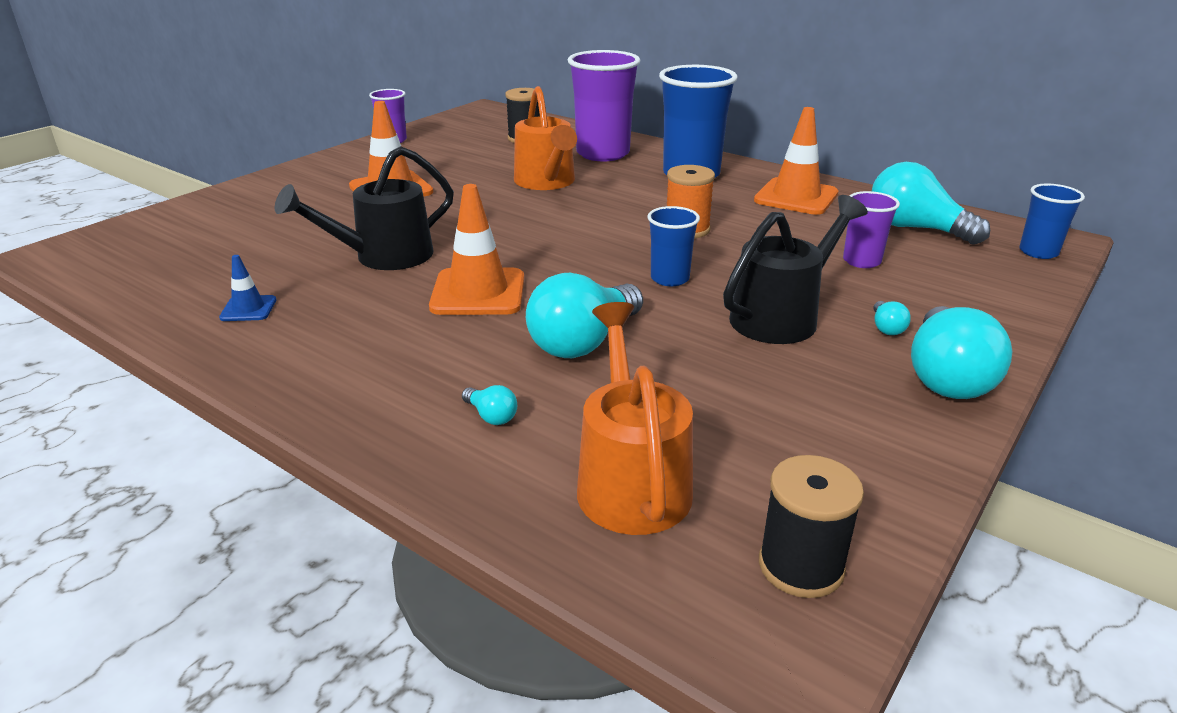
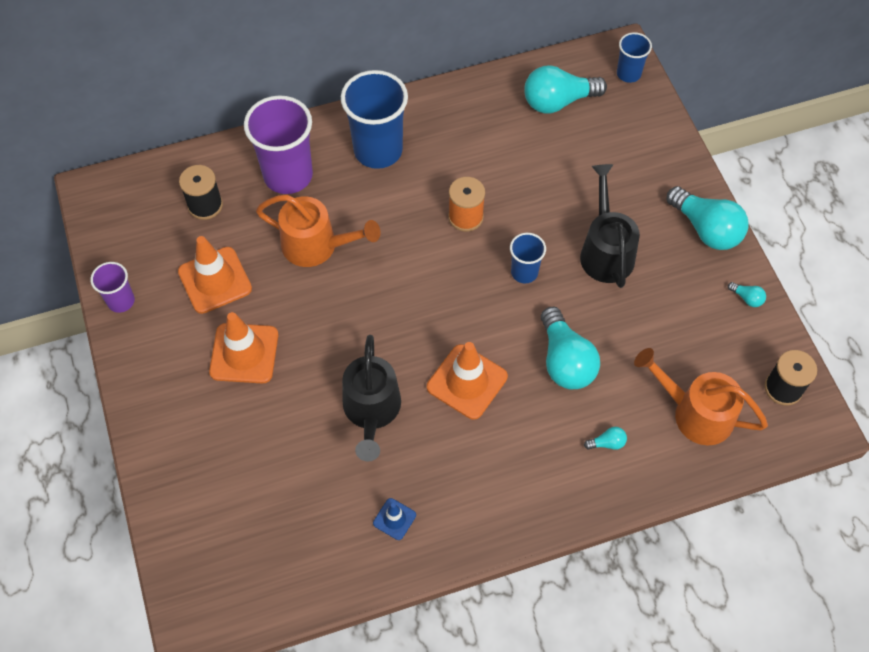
camera: 55 degrees left, 30 degrees up
orange traffic cone [754,107,838,215] -> orange traffic cone moved to [178,236,252,314]
purple cup [843,191,900,268] -> none
turquoise light bulb [873,301,911,335] -> turquoise light bulb moved to [728,282,766,307]

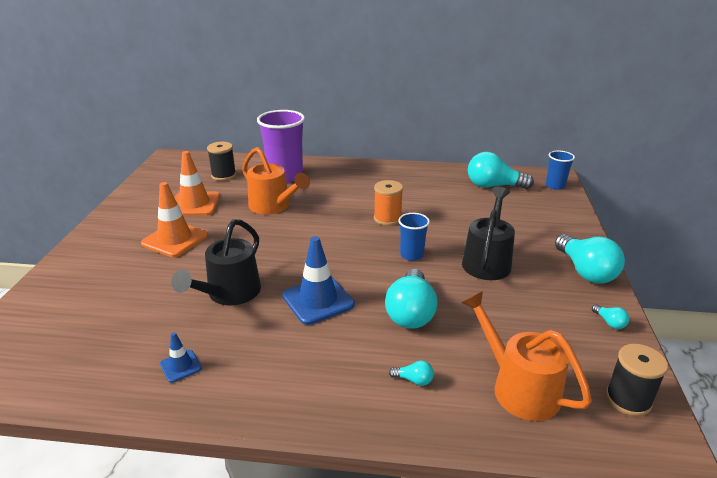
camera: 25 degrees right, 30 degrees down
purple cup [90,262,135,313] -> none
blue cup [341,70,408,169] -> none
orange traffic cone [427,342,508,420] -> blue traffic cone [282,236,355,325]

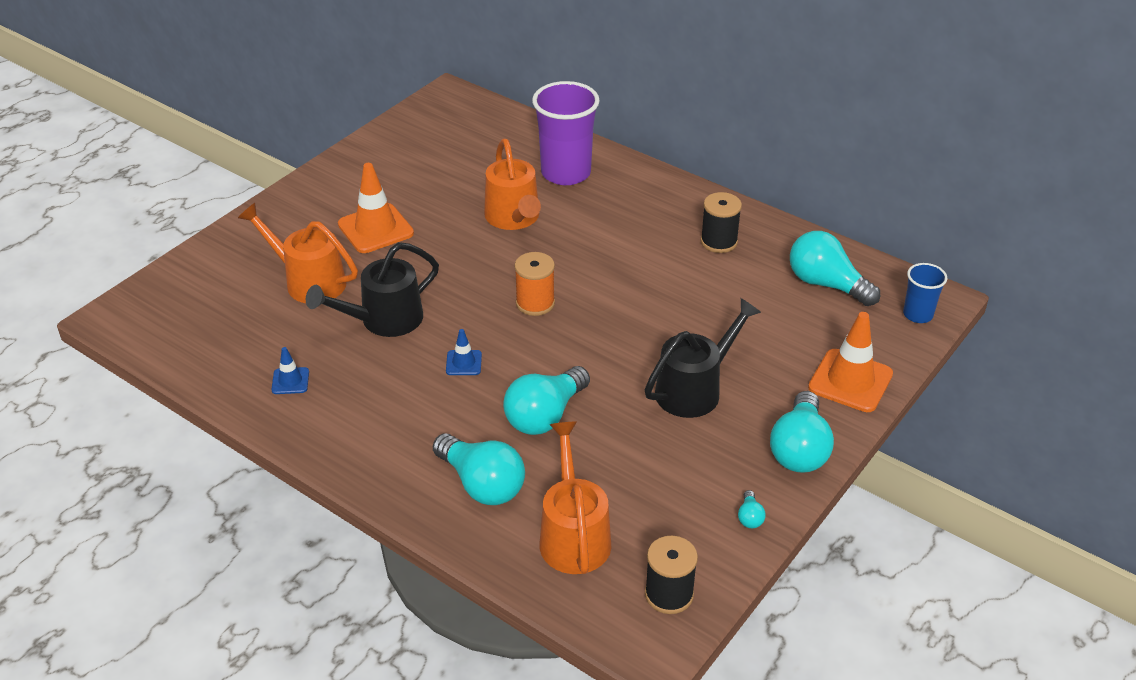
camera: 30 degrees right, 10 degrees up
orange traffic cone [175,151,220,216] -> orange traffic cone moved to [808,312,893,412]
black spool [207,142,236,181] -> black spool moved to [700,192,742,253]
blue traffic cone [282,236,355,325] -> blue traffic cone [446,329,482,375], size x0.50
orange spool [374,180,403,226] -> orange spool moved to [515,252,555,316]
turquoise light bulb [389,361,434,386] -> turquoise light bulb [433,434,525,505], size x2.39
blue cup [398,213,430,261] -> none
none -> orange watering can [238,203,358,303]

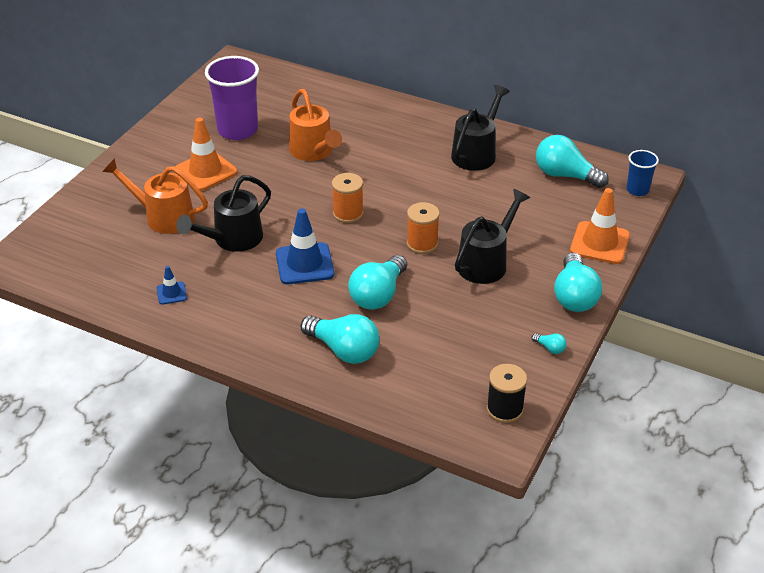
camera: 10 degrees left, 0 degrees up
blue traffic cone [446,329,482,375] -> blue traffic cone [276,209,334,284], size x1.98
purple cup [532,81,600,185] -> purple cup moved to [205,56,259,140]
orange watering can [540,422,611,574] -> none
black spool [700,192,742,253] -> black watering can [451,85,510,171]
turquoise light bulb [738,490,766,528] -> turquoise light bulb turned 45 degrees counterclockwise [531,333,567,354]
none -> orange spool [407,202,440,254]

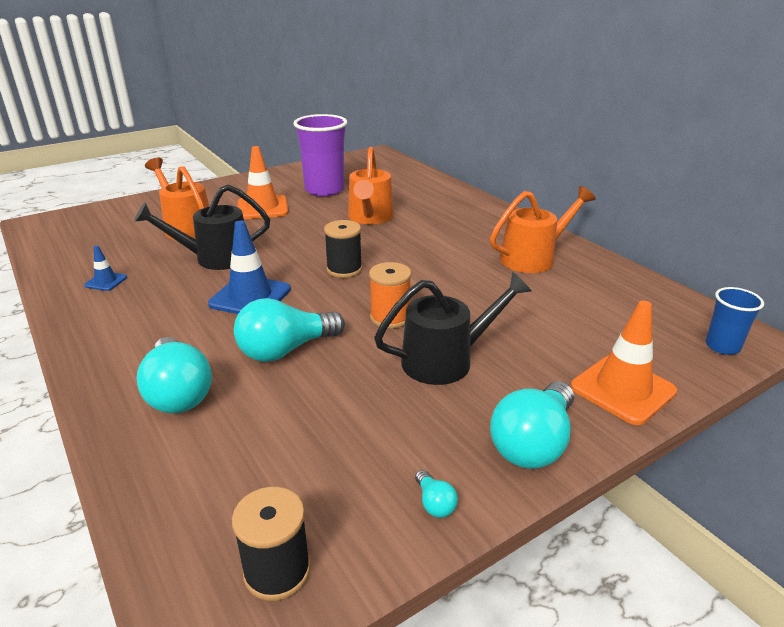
camera: 30 degrees right, 10 degrees down
orange spool [332,173,364,223] -> black spool [324,220,362,278]
black watering can [451,85,510,171] -> orange watering can [490,186,595,273]
turquoise light bulb [536,135,609,188] -> none

